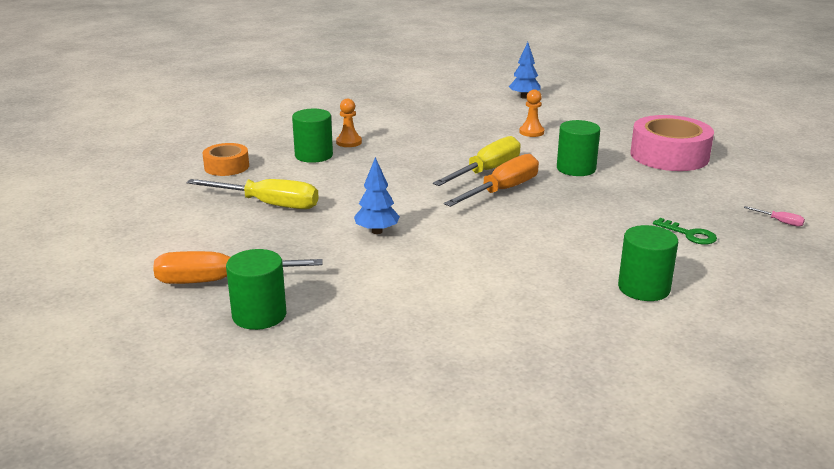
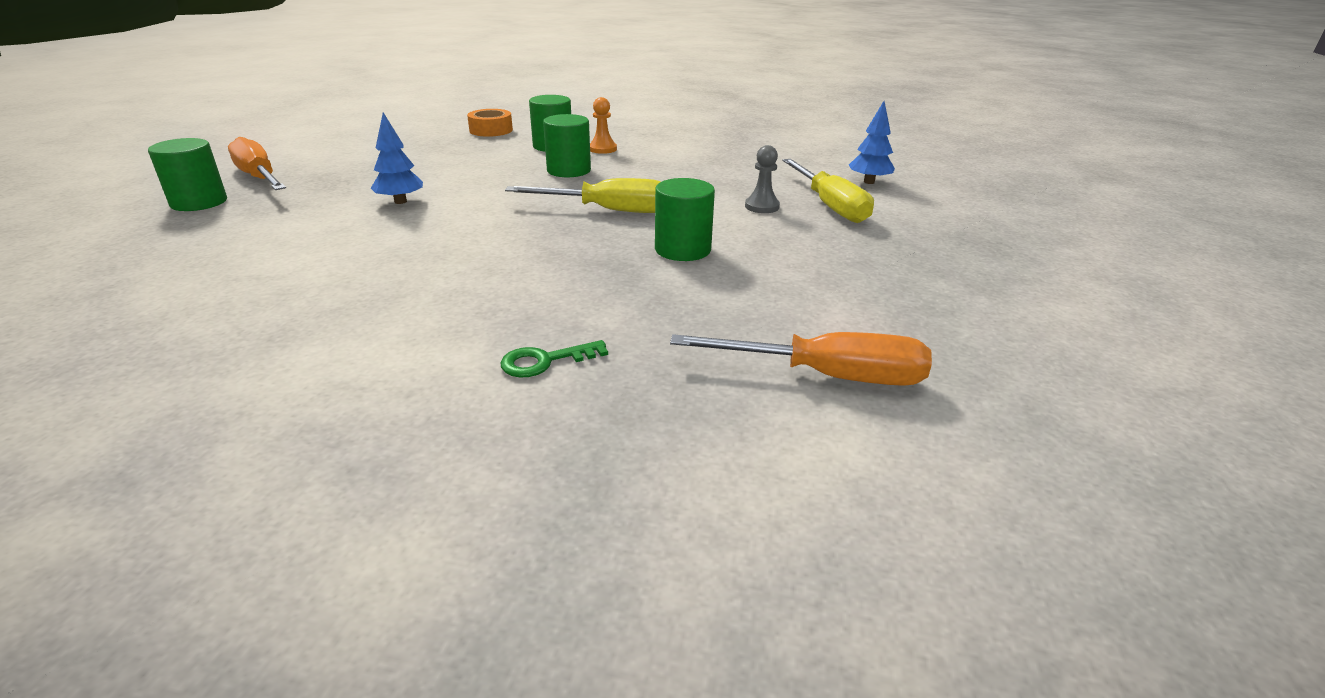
camera: 55 degrees right, 5 degrees up
yellow screwdriver [187,179,319,209] -> yellow screwdriver moved to [782,159,874,223]
orange screwdriver [444,154,539,207] -> orange screwdriver moved to [670,332,932,386]
orange pawn [519,89,544,137] -> grey pawn [745,145,780,213]
green cylinder [618,225,678,301] -> green cylinder moved to [543,114,591,177]
pink tape [630,115,714,171] -> none
green key [653,218,717,245] -> green key turned 60 degrees clockwise [500,340,608,377]
pink screwdriver [744,206,805,227] -> none

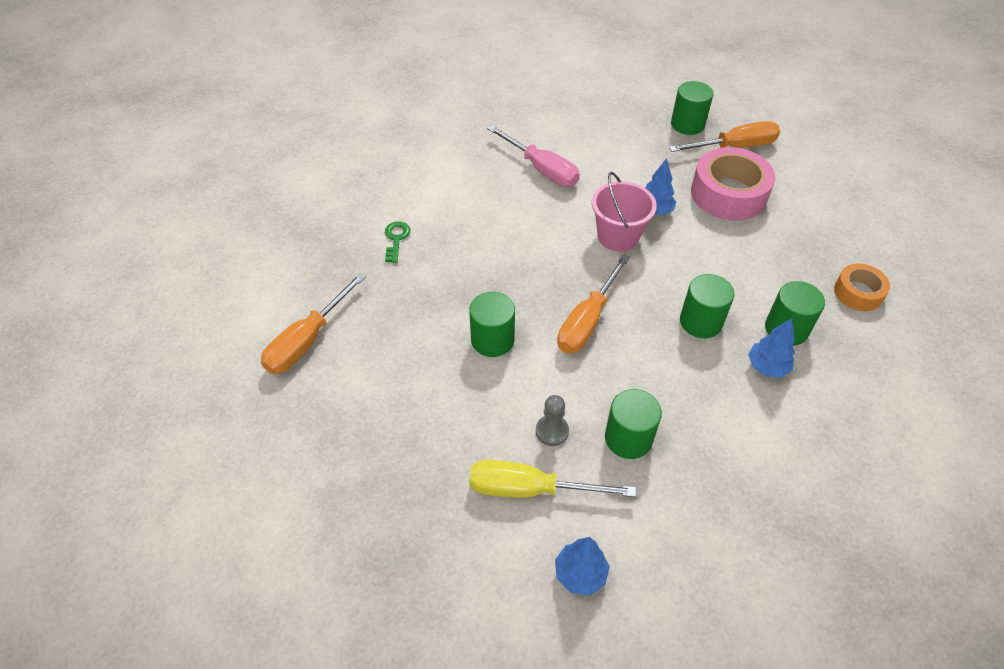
camera: 115 degrees right, 20 degrees up
yellow screwdriver [505,178,661,213] -> orange screwdriver [557,254,630,353]
orange pawn [590,97,617,154] -> blue tree [748,318,795,378]
none -> pink screwdriver [487,125,580,187]
none -> pink bucket [592,172,657,252]
none -> green cylinder [605,389,662,459]
none -> pink tape [691,147,775,220]

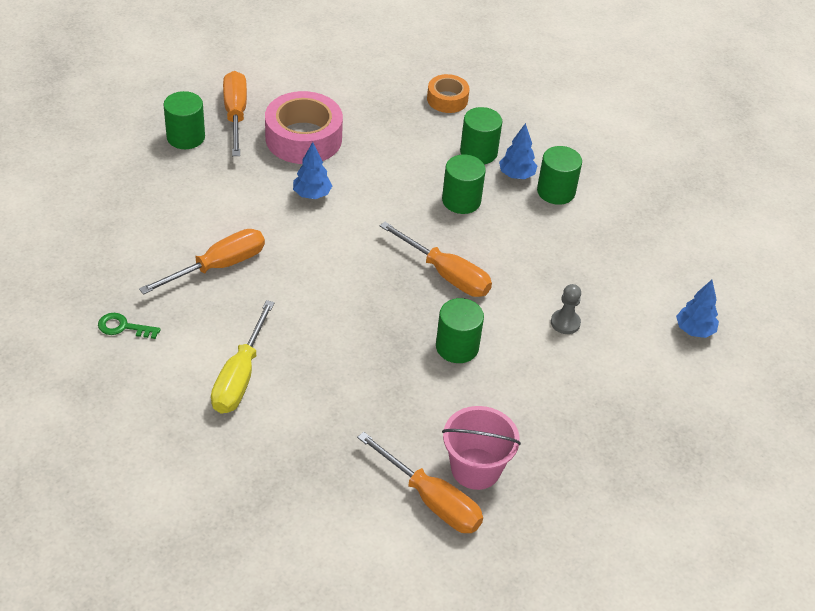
camera: 85 degrees left, 5 degrees down
green key [385,221,410,263] -> green key moved to [98,313,161,339]
yellow screwdriver [469,460,636,498] -> yellow screwdriver moved to [211,300,275,413]
pink screwdriver [487,125,580,187] -> orange screwdriver [139,229,265,295]
pink bucket [592,172,657,252] -> pink bucket moved to [442,406,521,490]
green cylinder [605,389,662,459] -> green cylinder moved to [537,146,582,205]

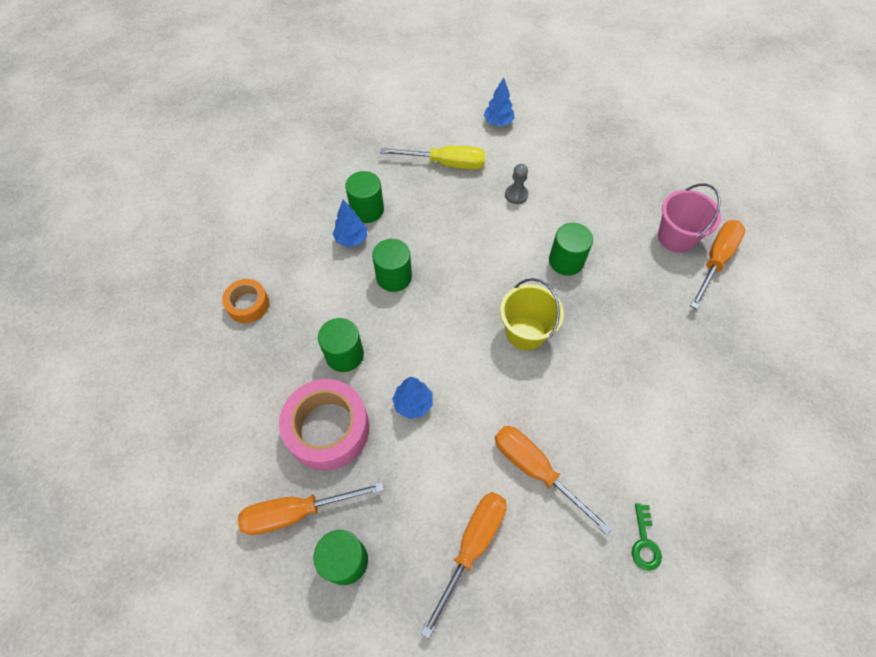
camera: 95 degrees left, 15 degrees up
yellow screwdriver [211,300,275,413] -> yellow screwdriver moved to [380,146,486,169]
orange screwdriver [380,222,492,297] -> orange screwdriver moved to [421,492,507,639]
green cylinder [460,107,502,164] -> green cylinder moved to [318,318,364,372]
none -> yellow bucket [500,278,564,350]

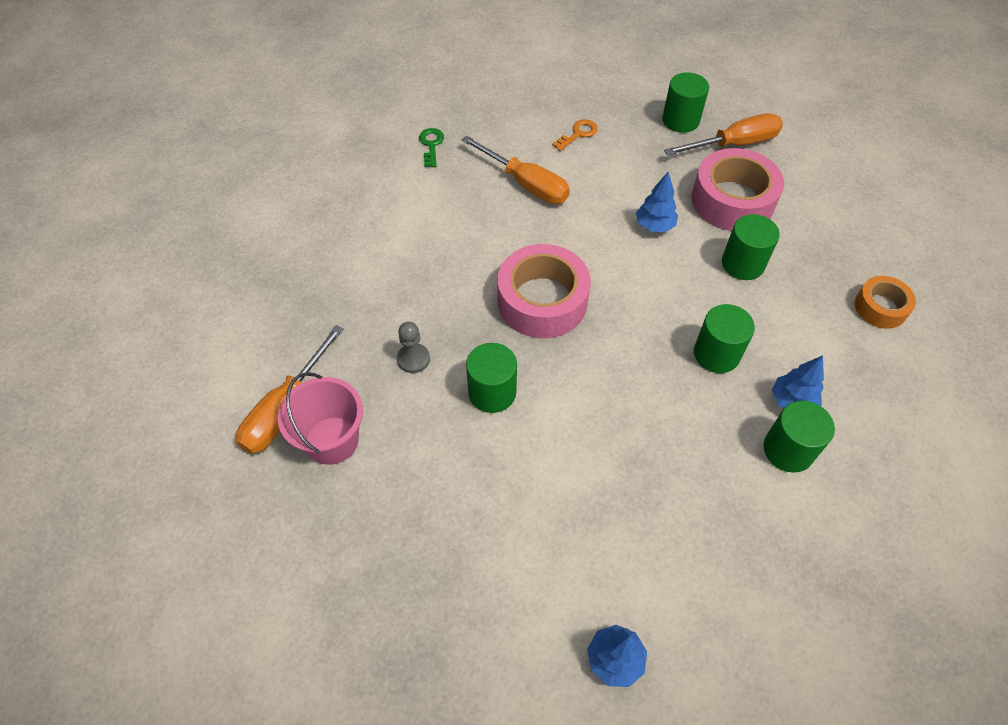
camera: 175 degrees right, 5 degrees down
yellow screwdriver [380,146,486,169] -> none
orange screwdriver [421,492,507,639] -> orange key [552,119,598,151]
yellow bucket [500,278,564,350] -> pink tape [498,244,591,338]
grey pawn [505,164,528,204] -> grey pawn moved to [397,322,430,373]

